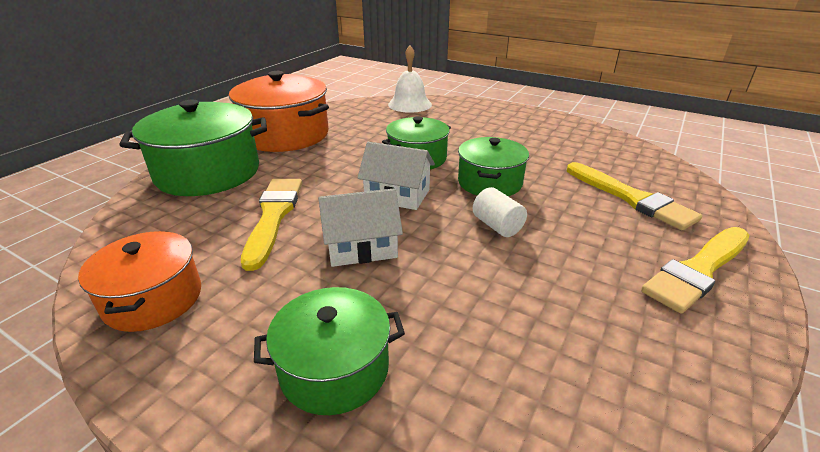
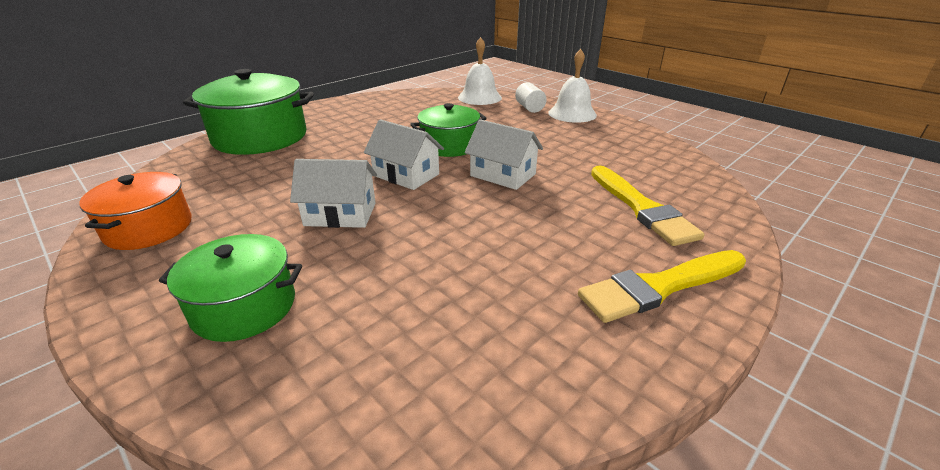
camera: 15 degrees right, 0 degrees up
orange pot [229,71,329,152] -> none
yellow brush [241,179,302,271] -> none
green pot [458,137,529,196] -> white house [465,119,543,190]
white cylinder [473,187,527,237] -> white cylinder moved to [515,82,547,113]
none -> white bell [548,49,597,123]

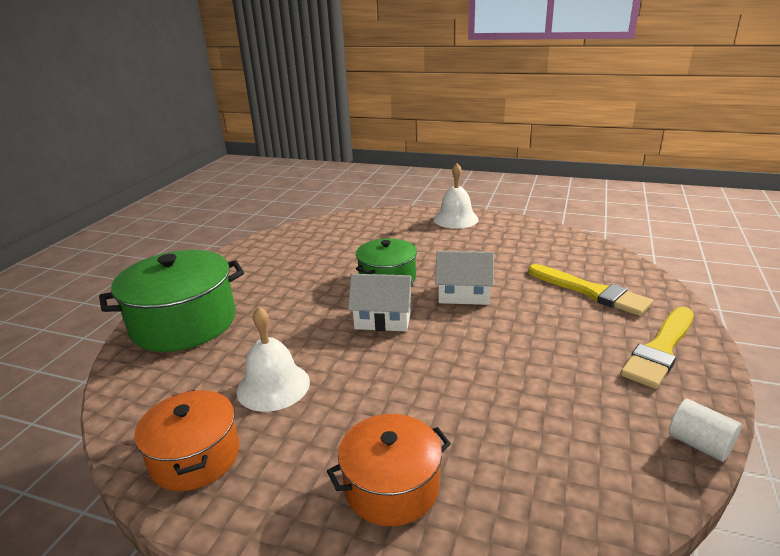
camera: 25 degrees left, 5 degrees down
green pot [159,234,302,342] -> orange pot [327,414,451,526]
white house [290,159,377,228] -> none
white bell [458,37,502,105] -> white bell moved to [237,307,310,412]
white cylinder [515,82,547,113] -> white cylinder moved to [669,399,742,462]

